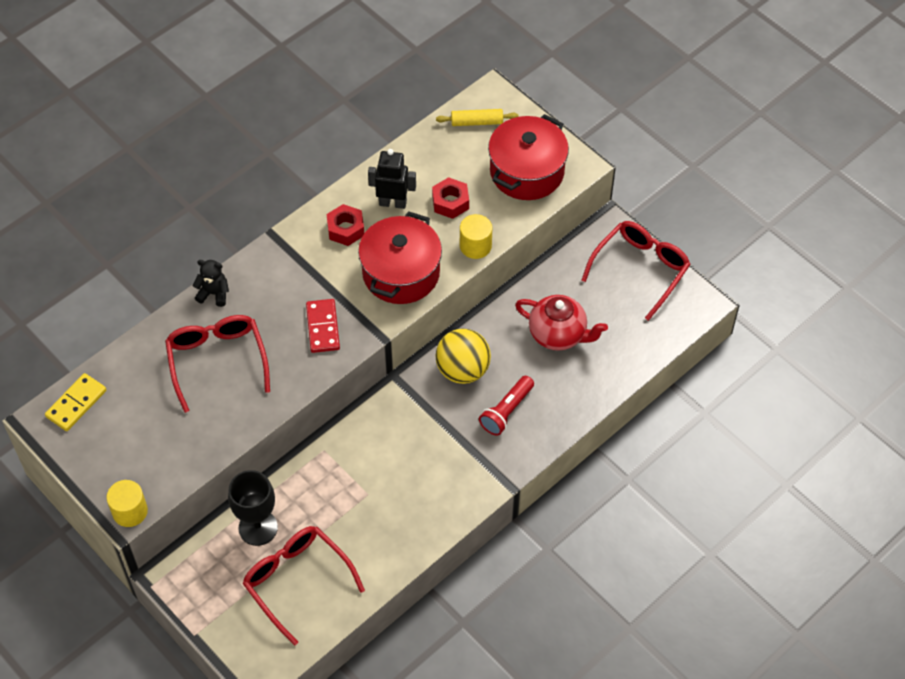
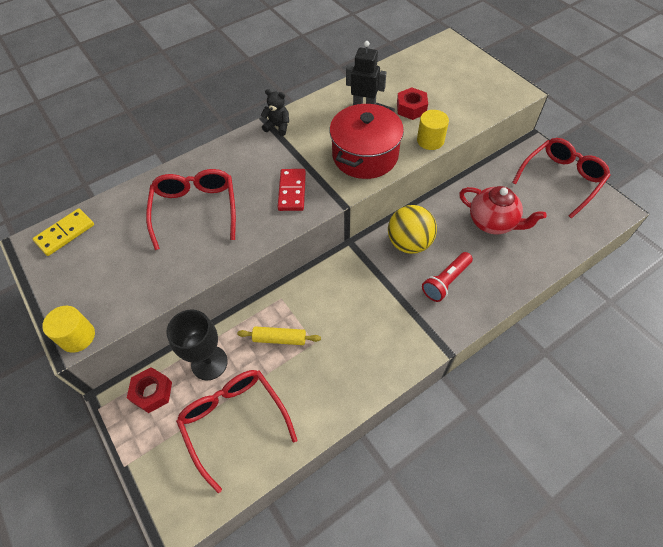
camera: 10 degrees right, 0 degrees up
black teddy bear [193,260,229,307] -> black teddy bear moved to [261,89,289,136]
red nut [327,204,364,246] -> red nut moved to [127,367,172,413]
yellow rolling pin [436,109,519,126] -> yellow rolling pin moved to [237,326,321,345]
red pot [488,114,569,200] -> none

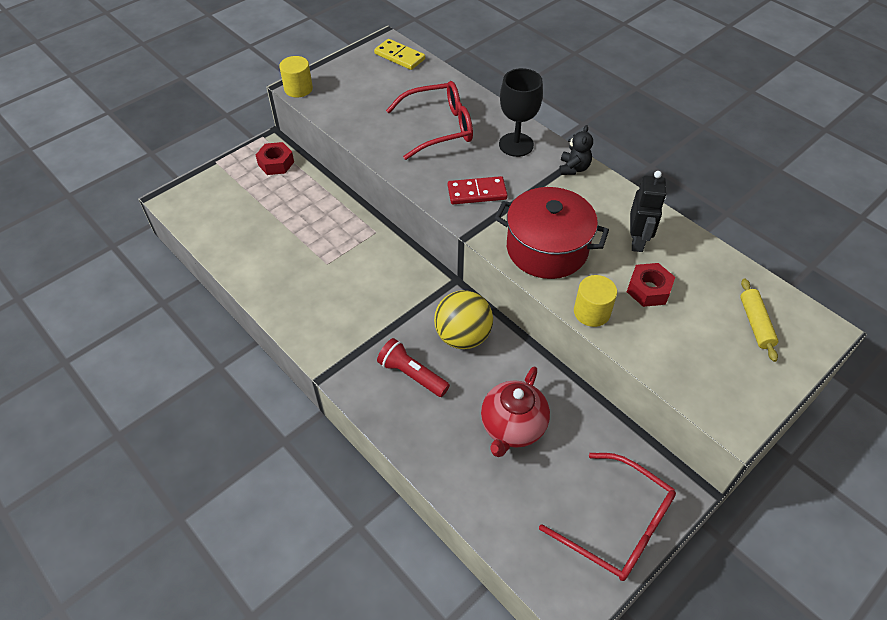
camera: 80 degrees right, 5 degrees down
black goblet [166,309,228,380] -> black goblet moved to [499,68,543,157]
red glasses [176,370,297,493] -> none
yellow rolling pin [237,326,321,345] -> yellow rolling pin moved to [740,278,778,362]

